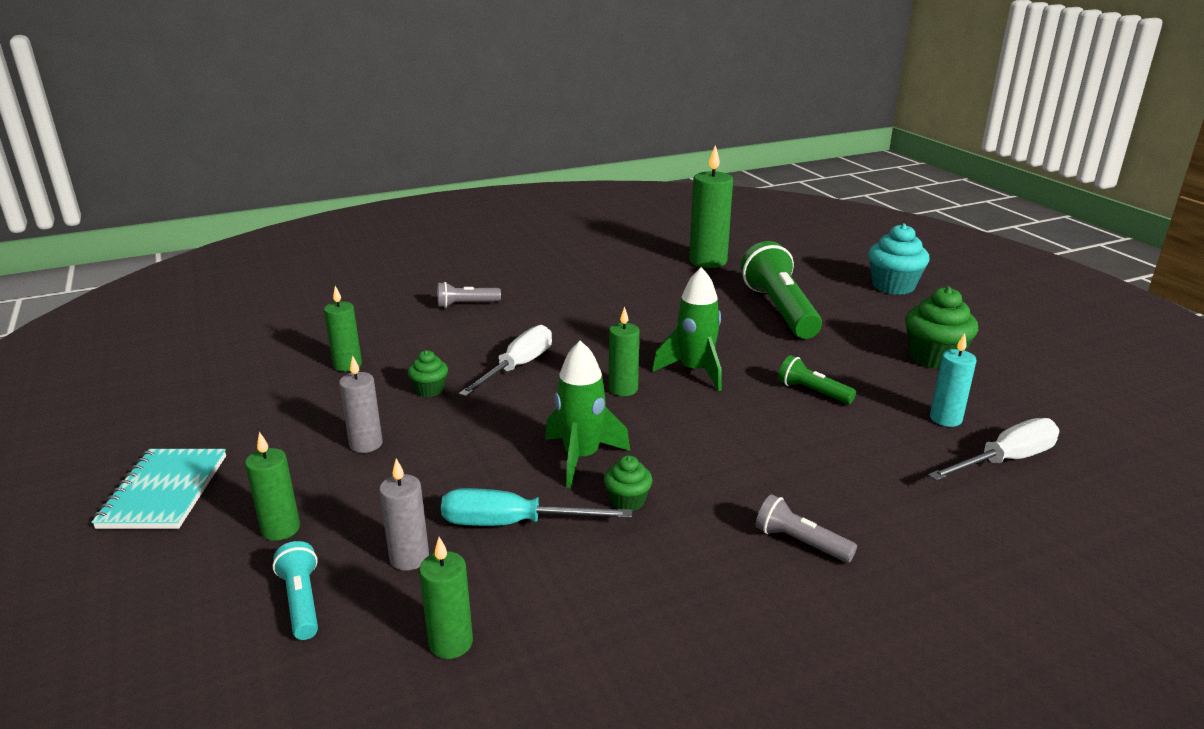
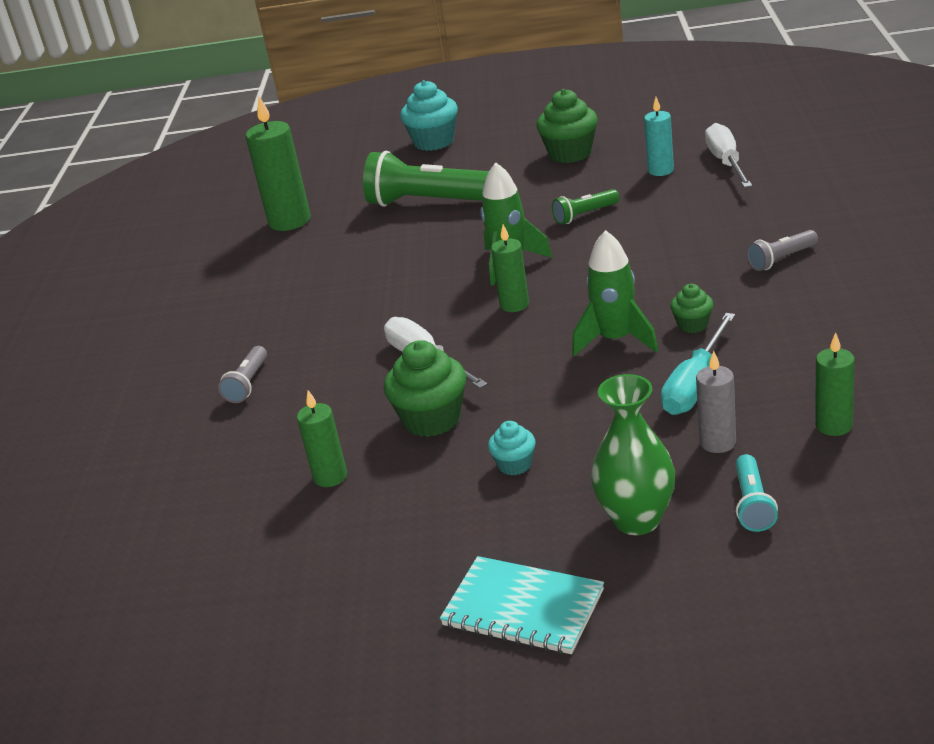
camera: 60 degrees left, 5 degrees up
green candle [245,432,300,541] -> green vase [591,374,675,535]
turquoise flashlight [273,541,318,640] -> turquoise flashlight turned 90 degrees counterclockwise [735,454,778,532]
grey candle [339,355,383,453] -> turquoise cupcake [488,421,536,475]
green cupcake [408,350,448,397] -> green cupcake [384,340,466,437], size x1.84

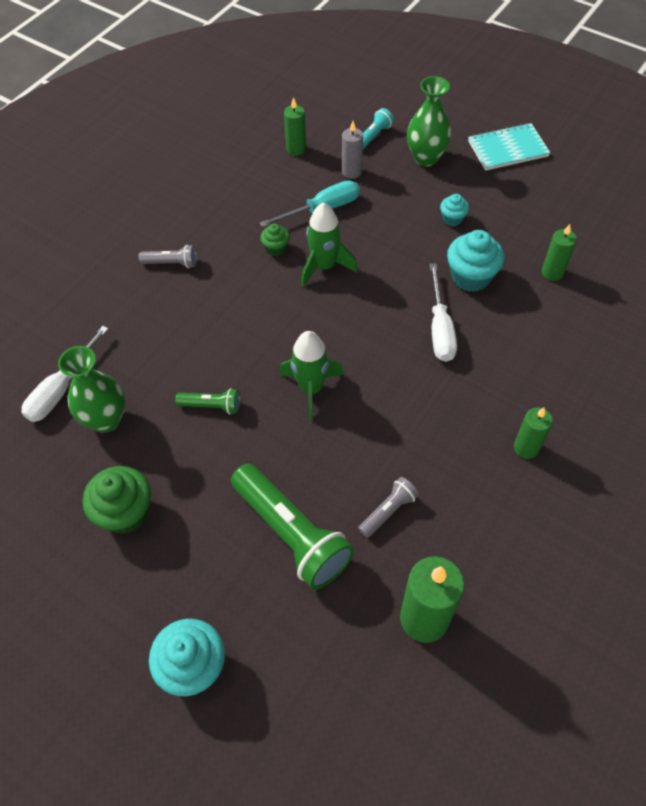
camera: 150 degrees left, 25 degrees up
grey flashlight [218,346,267,403] -> grey flashlight moved to [358,477,419,538]
green cupcake [384,340,466,437] -> turquoise cupcake [447,230,505,292]
turquoise notebook [440,556,604,654] -> turquoise notebook turned 75 degrees counterclockwise [468,123,551,171]
green candle [491,225,529,312] -> green candle moved to [514,407,553,459]
turquoise candle [644,97,674,176] -> green vase [58,346,125,433]

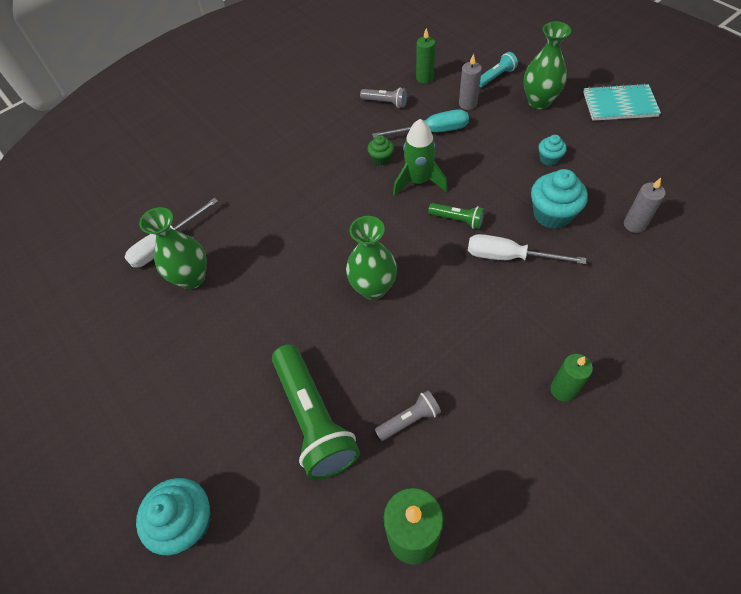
camera: 20 degrees right, 0 degrees up
green cupcake [83,466,151,534] -> none
grey flashlight [139,245,197,268] -> grey flashlight moved to [360,87,407,108]
green flashlight [175,388,240,415] -> green flashlight moved to [428,203,485,229]
green rocket [279,331,344,421] -> green vase [346,216,397,300]
white screwdriver [429,263,457,362] -> white screwdriver turned 90 degrees clockwise [468,234,586,264]
green candle [542,224,577,281] -> grey candle [624,178,666,233]

